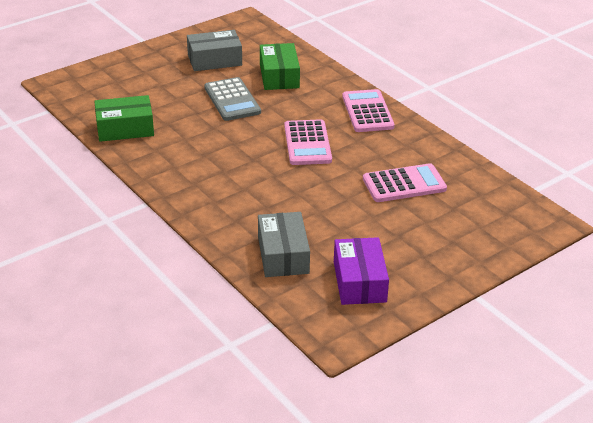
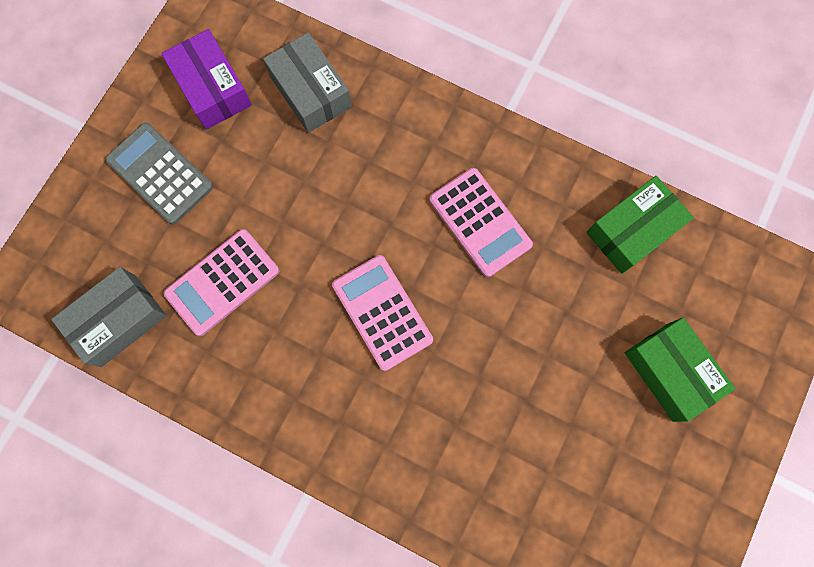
camera: 155 degrees right, 40 degrees up
grey box [187,30,242,71] -> grey box moved to [51,267,167,367]
grey calculator [204,77,261,121] -> grey calculator moved to [105,123,213,224]
green box [260,43,300,90] -> green box moved to [625,318,735,422]
pink calculator [342,89,395,132] -> pink calculator moved to [429,168,533,277]

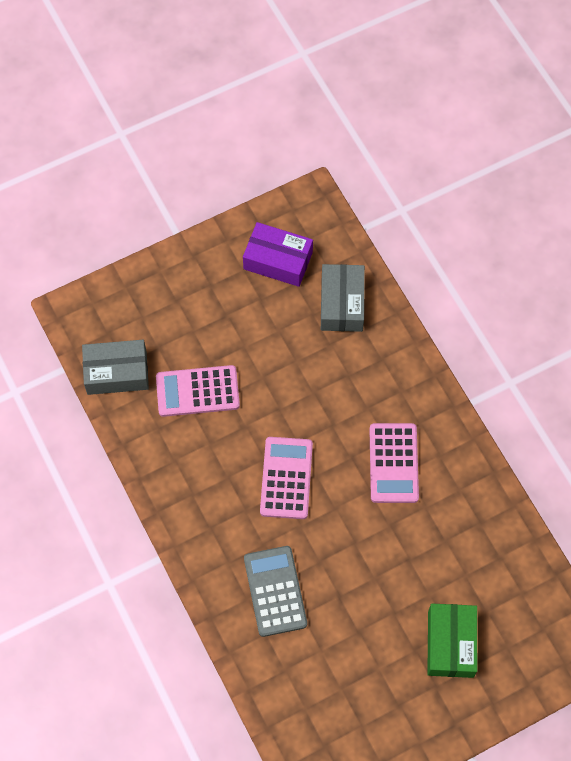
camera: 35 degrees right, 10 degrees down
grey calculator [105,123,213,224] -> grey calculator moved to [244,546,307,637]
purple box [161,29,252,129] -> purple box turned 75 degrees counterclockwise [243,222,313,287]
green box [586,176,694,274] -> none

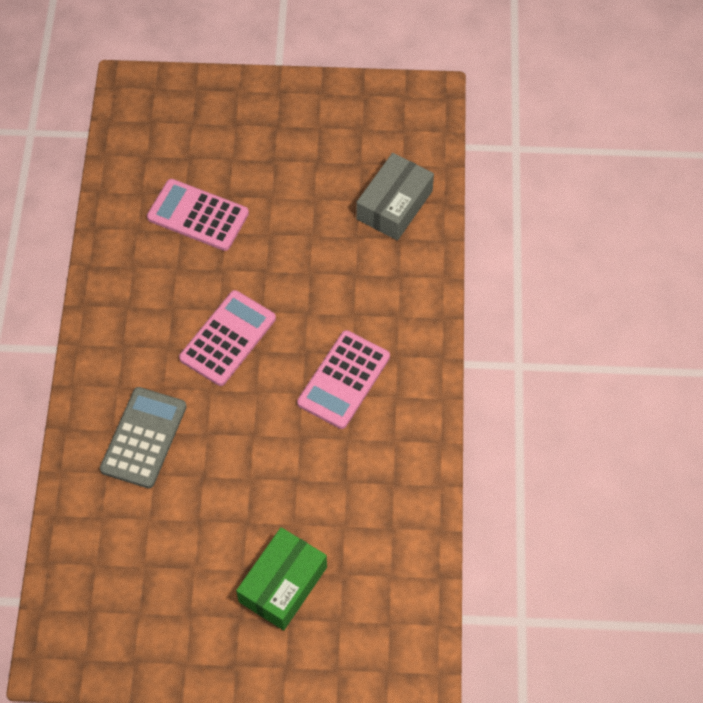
camera: 30 degrees right, 5 degrees down
grey box [82,340,149,395] -> none
purple box [243,222,313,287] -> none

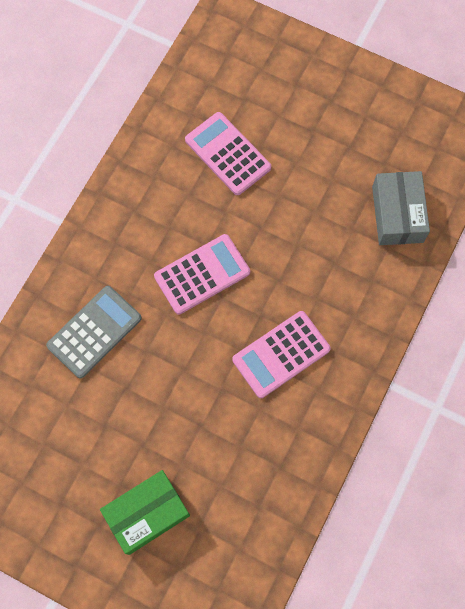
camera: 25 degrees right, 10 degrees up
grey box [356,153,434,241] -> grey box turned 60 degrees counterclockwise [372,171,430,245]

